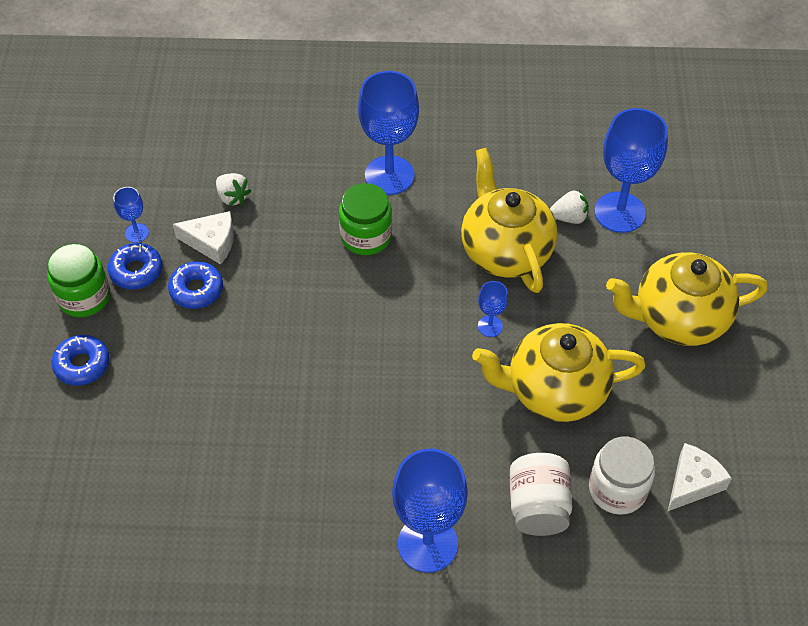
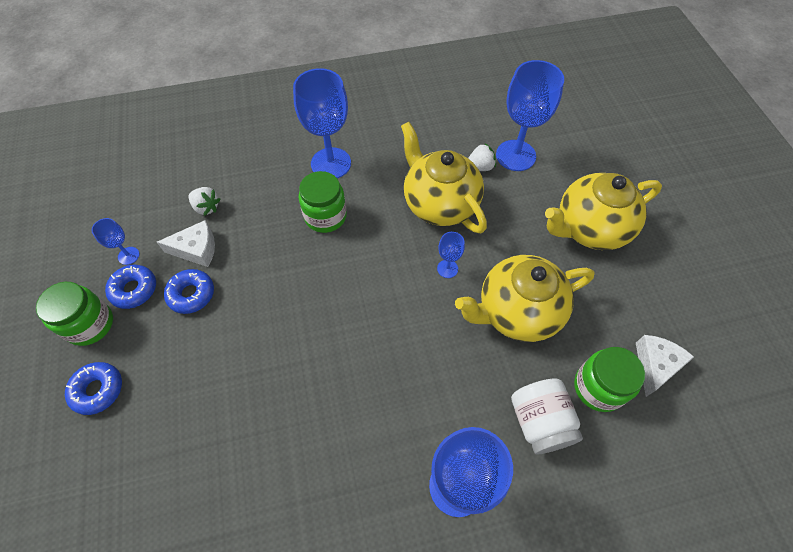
camera: 15 degrees left, 5 degrees up
white jar [589,437,655,515] -> green jar [574,347,645,412]

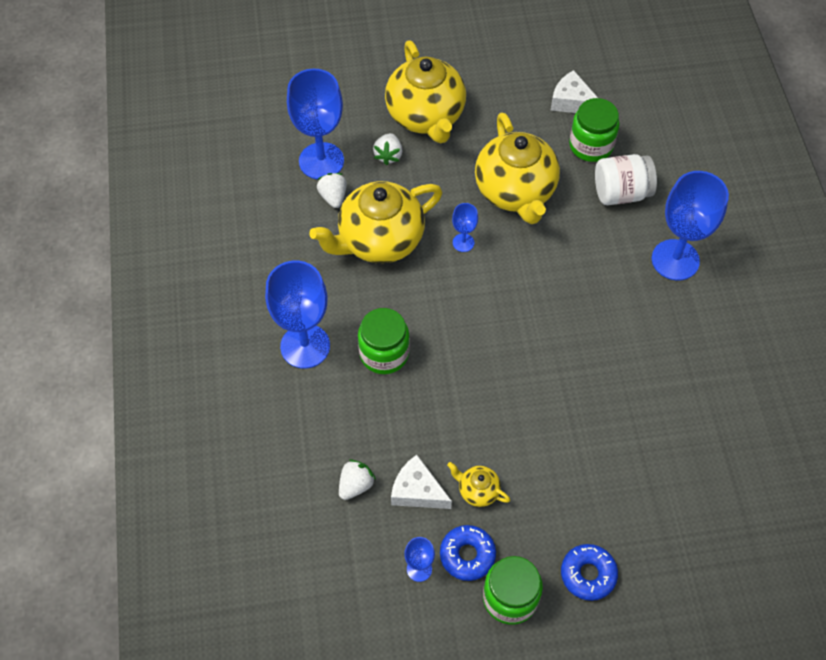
camera: 85 degrees left, 0 degrees up
white cheese [157,220,215,267] -> white cheese turned 60 degrees counterclockwise [391,455,452,509]
blue donut [164,269,214,314] -> yellow teapot [447,462,510,507]
none -> white strawberry [373,133,403,166]

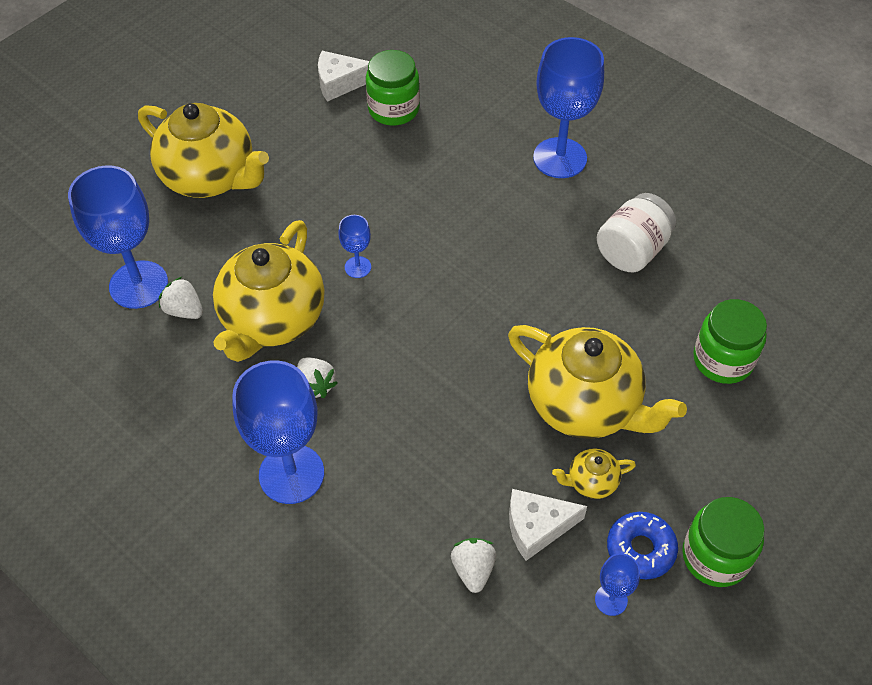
camera: 40 degrees left, 5 degrees down
green jar [358,308,410,374] -> green jar moved to [693,299,767,384]
white strawberry [373,133,403,166] -> white strawberry moved to [297,357,338,398]
yellow teapot [475,113,560,224] -> yellow teapot moved to [508,325,687,439]
blue donut [561,544,618,601] -> none
white jar [595,154,657,205] -> white jar moved to [597,193,676,272]

